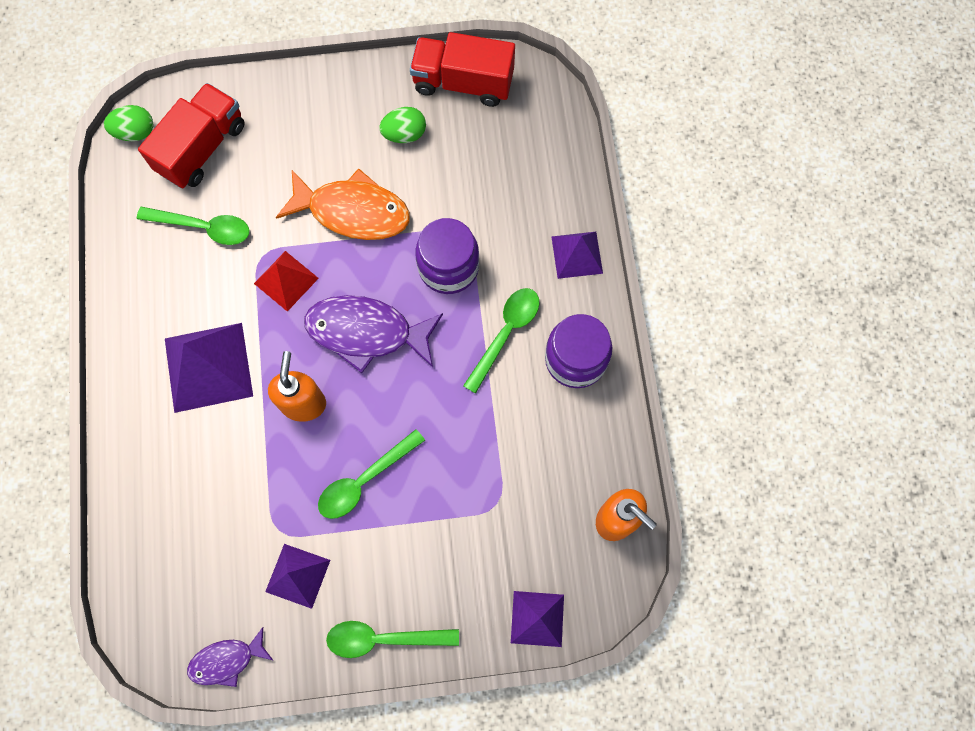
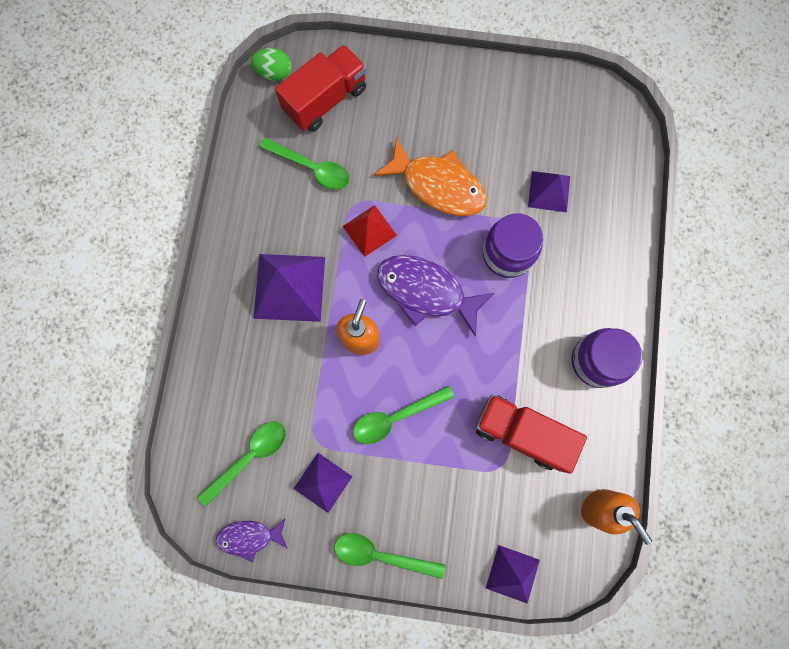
camera: 15 degrees right, 5 degrees up
green egg [379,107,426,143] -> none
red truck [410,32,515,107] -> red truck moved to [476,394,587,474]
green spoon [463,288,539,393] -> green spoon moved to [197,422,286,507]
purple pyramid [551,232,603,279] -> purple pyramid moved to [528,171,570,212]

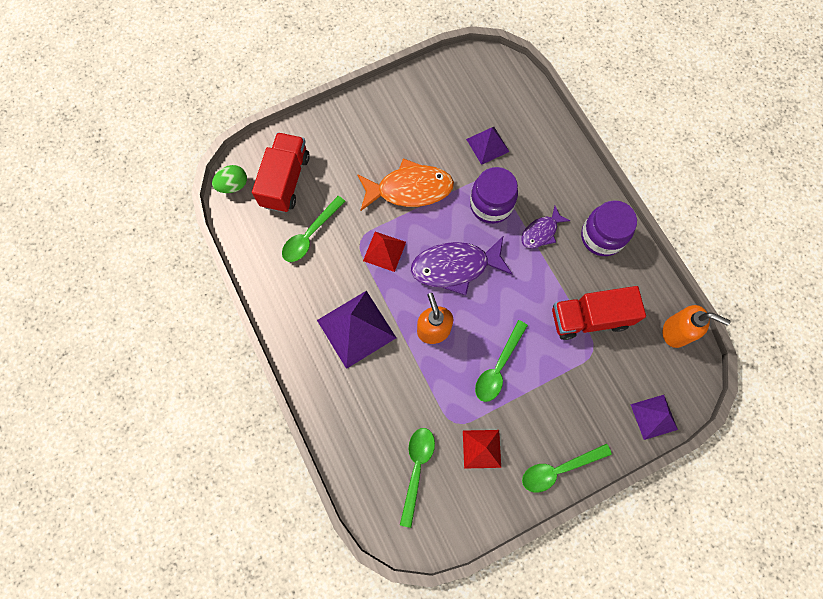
camera: 35 degrees left, 5 degrees down
purple fish [216,518,287,562] -> purple fish moved to [521,206,571,249]
green spoon [259,138,350,190] -> green spoon turned 135 degrees clockwise [282,196,346,262]
purple pyramid [293,453,352,513] -> red pyramid [463,430,501,469]

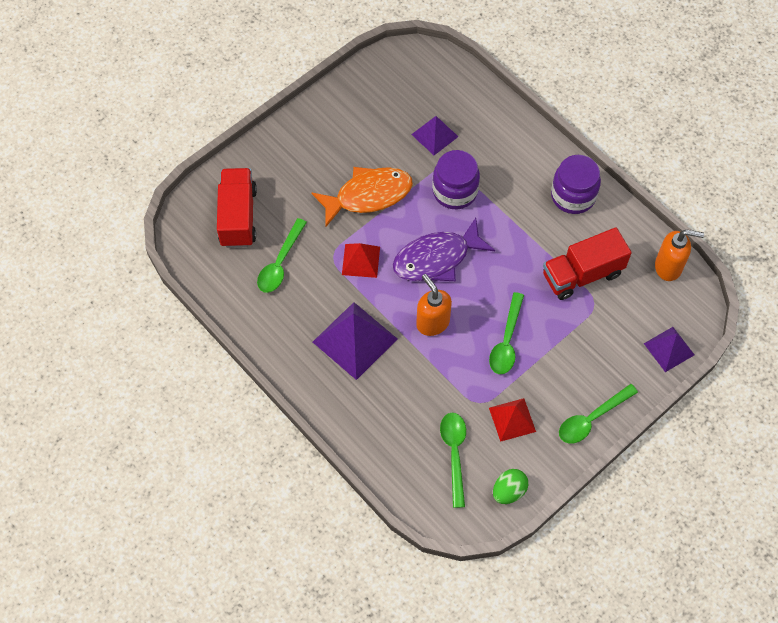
camera: 15 degrees left, 10 degrees down
green egg [212,165,247,193] -> green egg moved to [493,469,528,504]
purple fish [521,206,571,249] -> none

